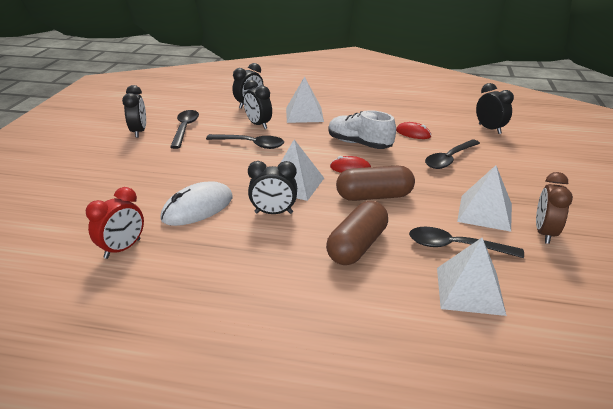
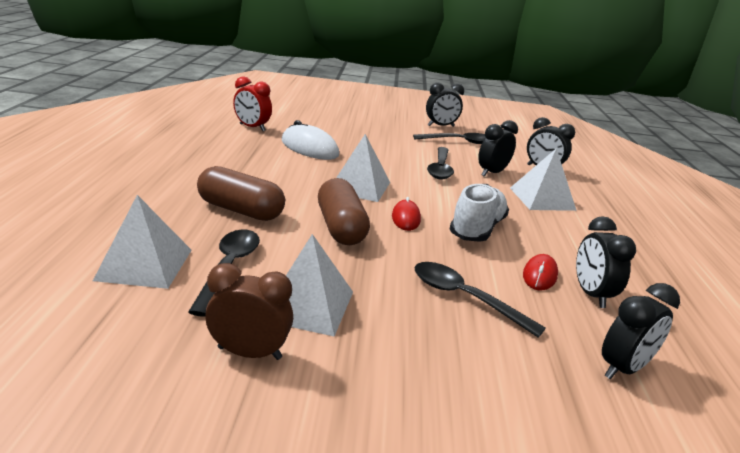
camera: 80 degrees right, 5 degrees down
black clock [248,161,297,214] -> black clock moved to [576,216,636,308]

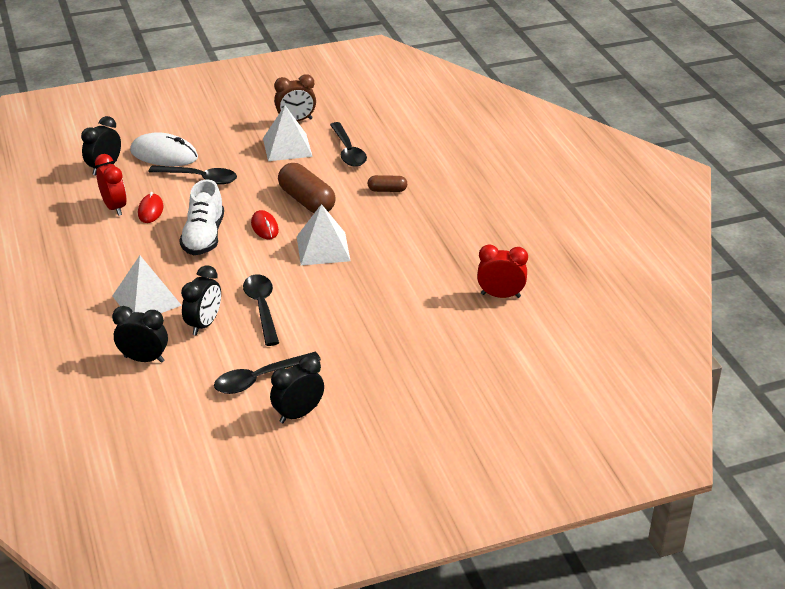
camera: 160 degrees right, 10 degrees up
white pyramid [93,195,191,289] -> none
brown capsule [197,166,285,221] -> brown capsule [367,175,407,192], size x0.52
white mouse [282,120,339,160] -> white mouse moved to [130,132,198,166]
black clock [576,216,636,308] -> red clock [95,154,127,216]

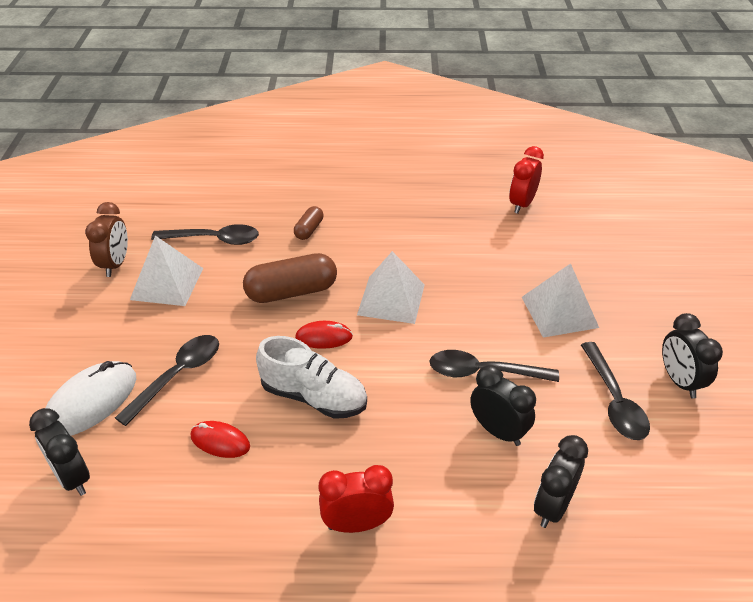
camera: 70 degrees left, 5 degrees up
red clock [95,154,127,216] -> red clock moved to [319,465,394,533]
white pyramid [112,256,182,313] -> white pyramid moved to [522,263,599,338]

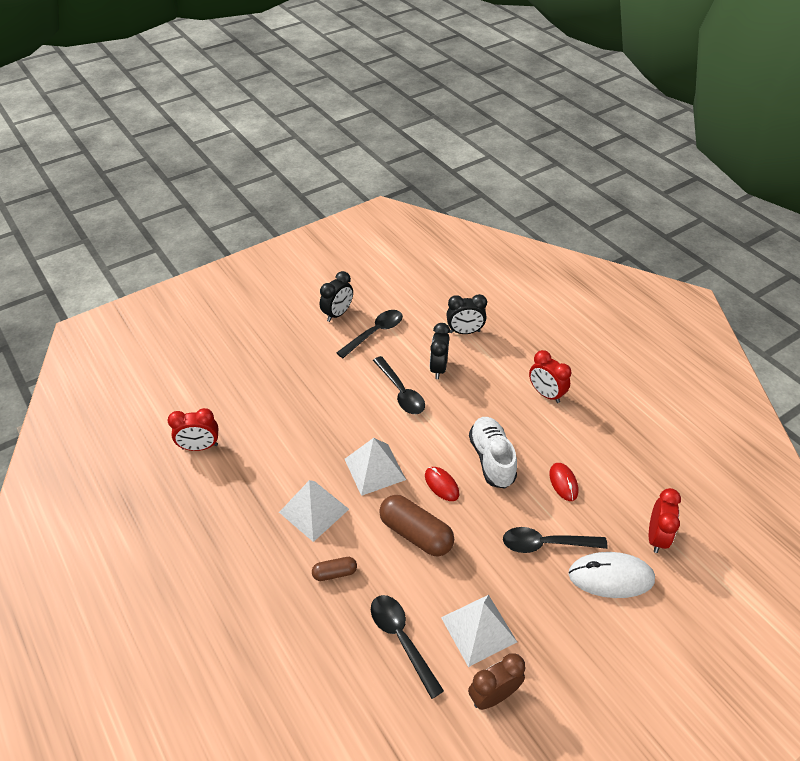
camera: 125 degrees left, 5 degrees up
black clock [29,408,90,496] -> red clock [649,488,681,553]
white pyramid [522,263,599,338] -> white pyramid moved to [279,480,349,542]

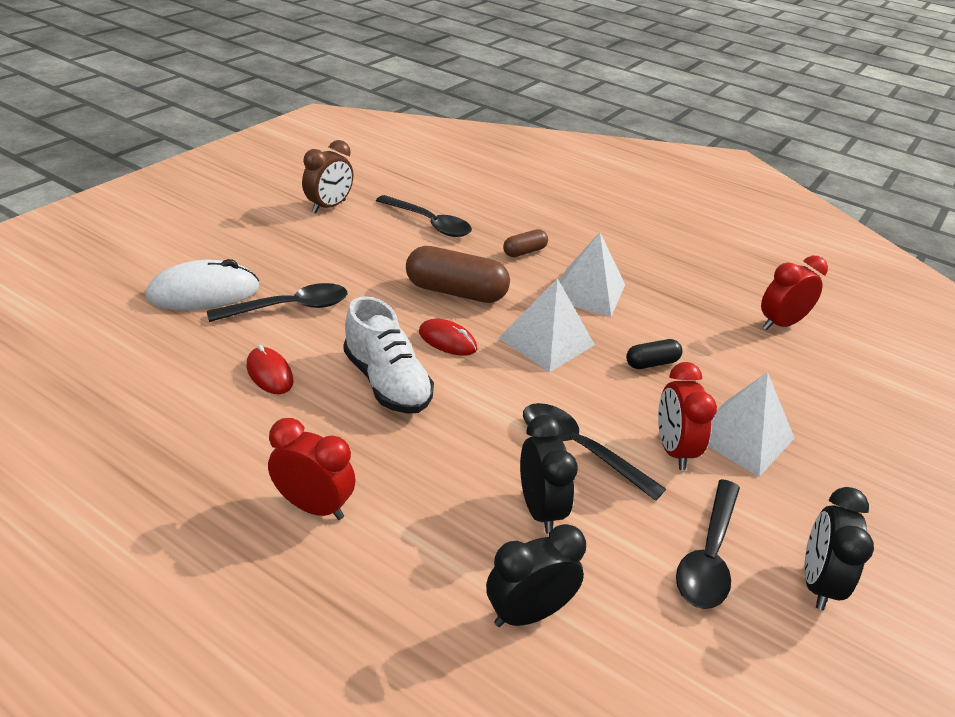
camera: 155 degrees right, 10 degrees down
white pyramid [441,595,517,667] -> white pyramid moved to [708,372,795,477]
red clock [649,488,681,553] -> red clock moved to [658,362,717,470]
none -> black capsule [626,339,683,369]

